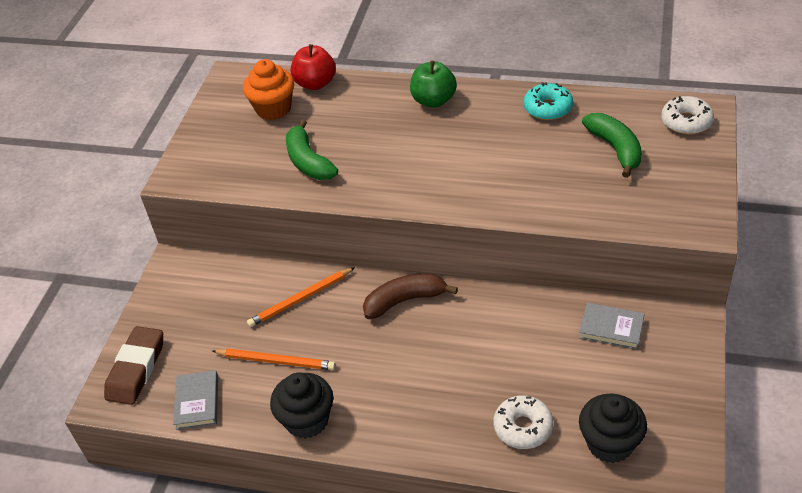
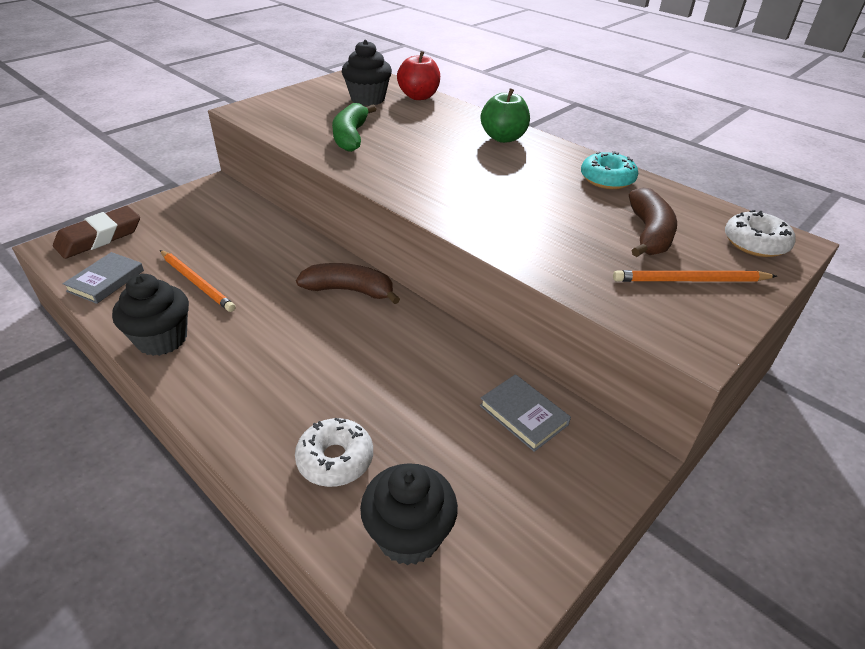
camera: 25 degrees right, 5 degrees down
orange cupcake [243,59,294,120] -> black cupcake [342,40,392,106]
orange pencil [247,267,355,327] -> orange pencil moved to [613,270,777,282]
green banana [582,113,642,178] -> brown banana [629,187,677,257]

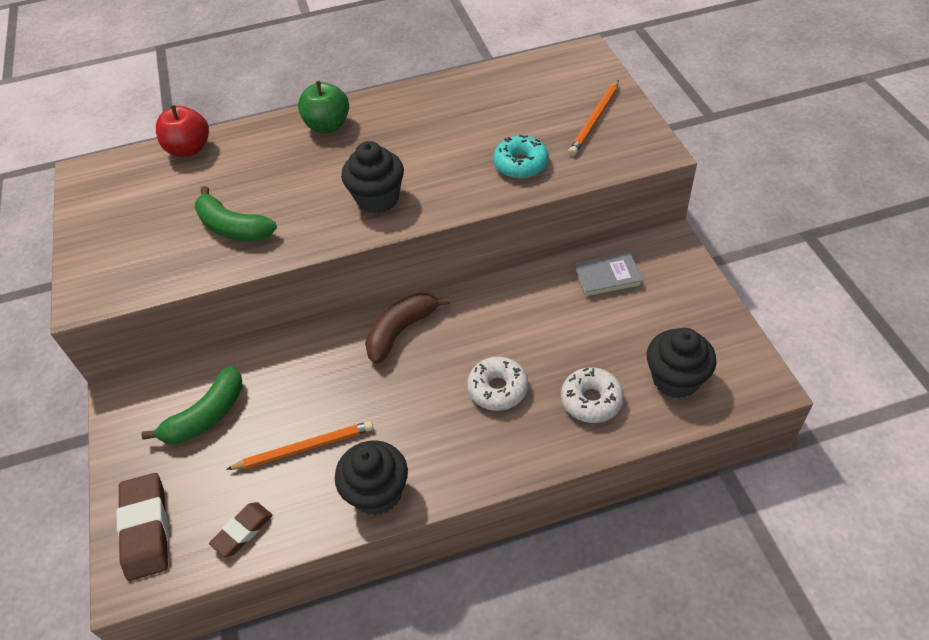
camera: 55 degrees left, 10 degrees up
grey book [63,252,144,304] -> brown eraser [209,502,272,557]
black cupcake [342,40,392,106] -> black cupcake moved to [341,141,404,214]
turquoise donut [581,151,639,189] -> turquoise donut moved to [493,135,549,179]
brown banana [629,187,677,257] -> none
white donut [725,210,796,257] -> white donut moved to [467,357,528,411]
none -> green banana [141,366,243,444]

